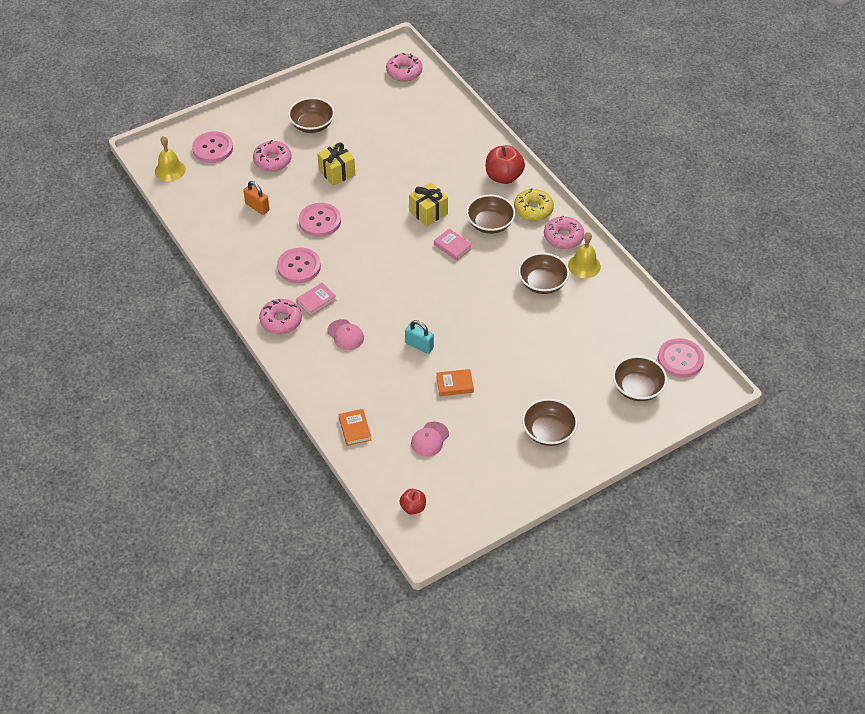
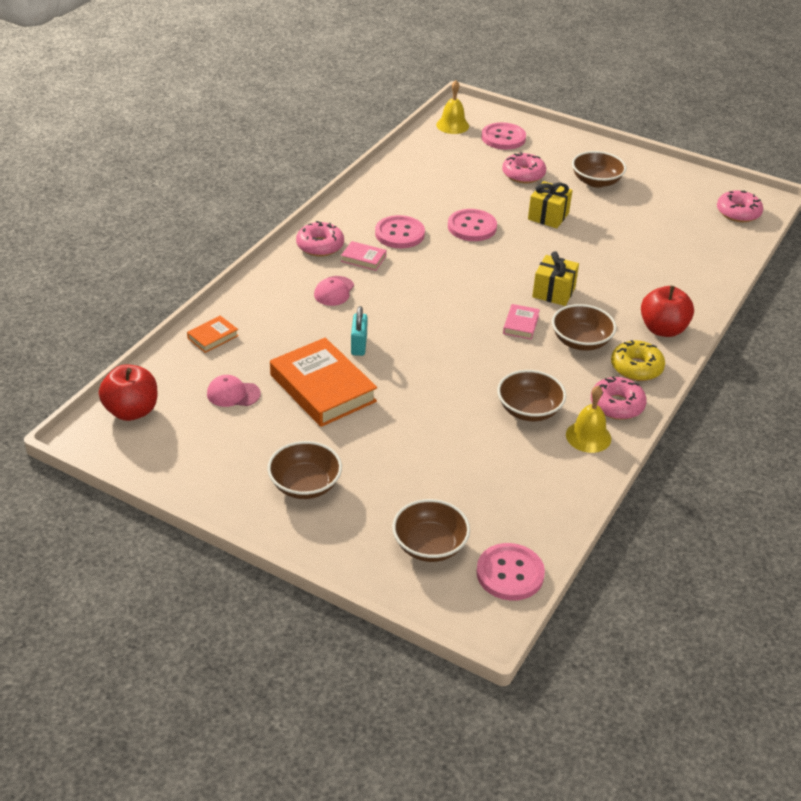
camera: 60 degrees right, 10 degrees down
orange padlock [243,181,269,215] -> none
red apple [400,489,426,515] -> red apple [99,364,157,421], size x1.78
orange book [436,369,474,396] -> orange book [270,338,377,427], size x2.16

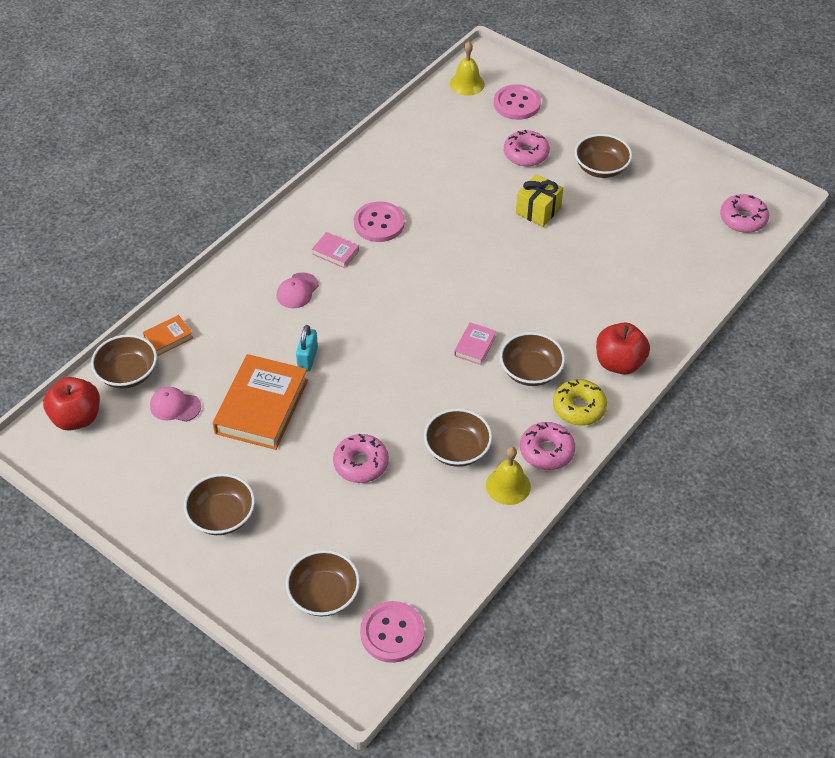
camera: 10 degrees right, 10 degrees up
orange book [270,338,377,427] -> orange book turned 45 degrees clockwise [213,354,308,450]
pink donut [296,221,344,256] -> pink donut moved to [333,434,389,483]
pink button [448,209,497,241] -> none
yellow gift [532,251,579,306] -> none
none -> brown bowl [91,334,157,389]

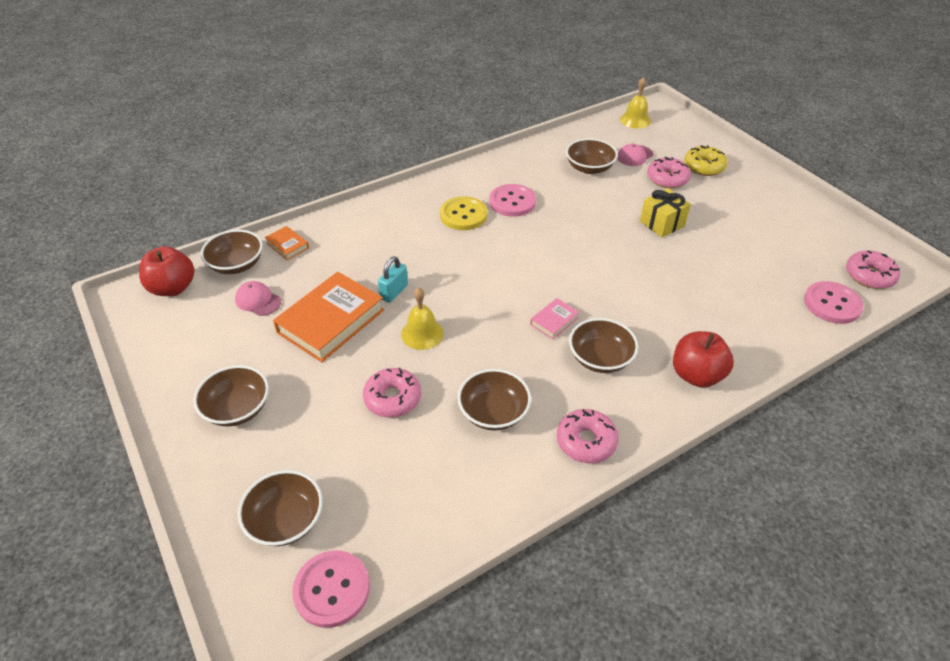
camera: 20 degrees right, 5 degrees down
orange book [143,315,193,356] -> orange book turned 60 degrees clockwise [265,226,309,260]
pink cap [277,272,319,308] -> pink cap moved to [617,144,653,166]
pink book [312,232,359,268] -> yellow button [440,196,487,230]
yellow bell [486,447,531,505] -> yellow bell moved to [401,287,444,350]
pink button [494,84,541,120] -> pink button moved to [804,281,864,324]
yellow donut [553,379,607,425] -> yellow donut moved to [684,145,728,176]
brown bowl [575,134,632,178] -> brown bowl moved to [566,138,618,174]

